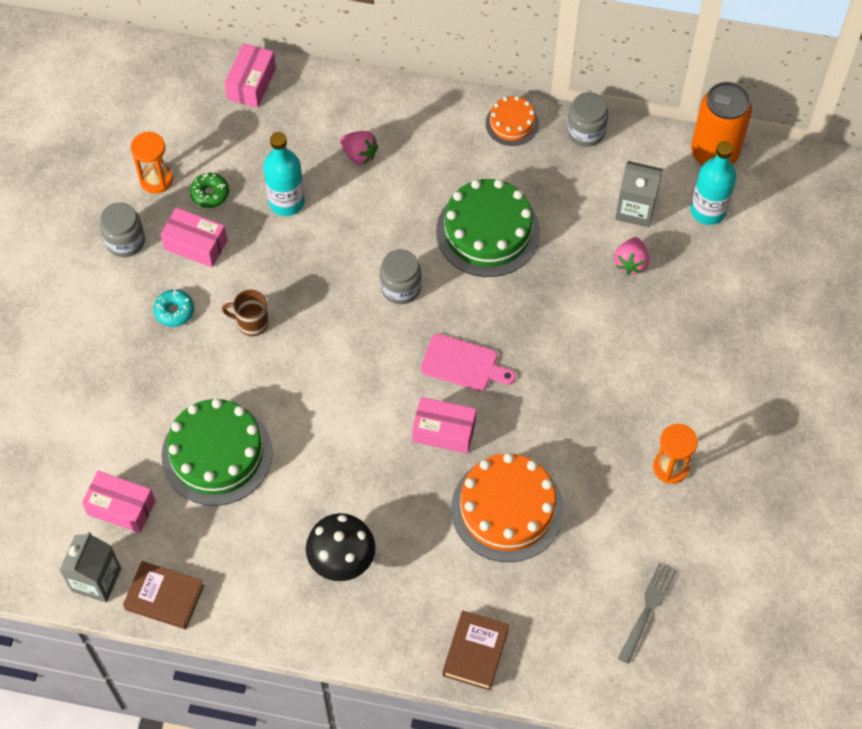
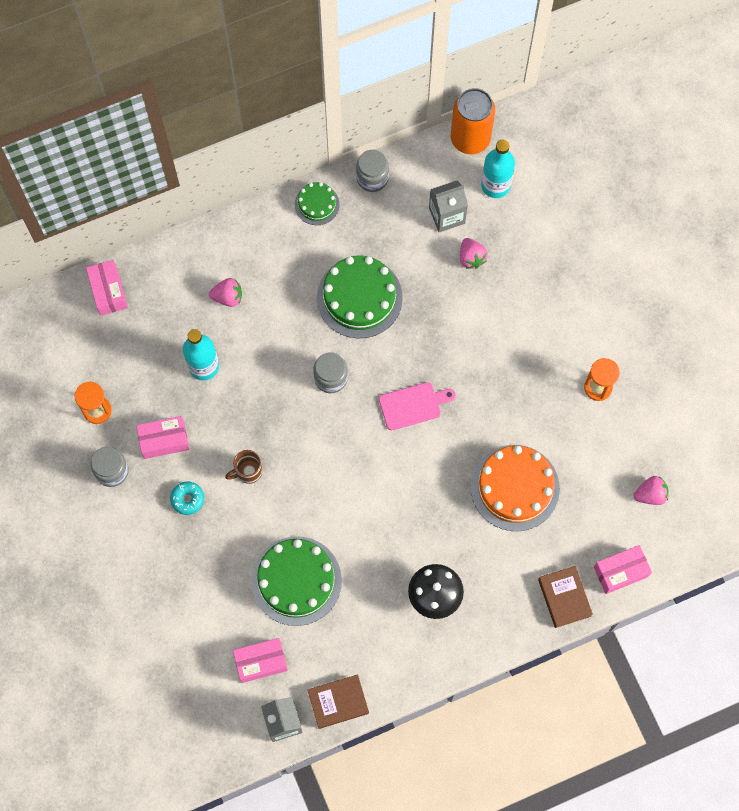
camera: 35 degrees left, 10 degrees up
green donut [190,173,229,208] -> none
pink box [412,397,477,454] -> pink box moved to [594,545,652,594]
orange cake [486,96,539,146] -> green cake [295,182,339,225]
grey fork [618,563,677,664] -> pink strawberry [634,476,669,505]

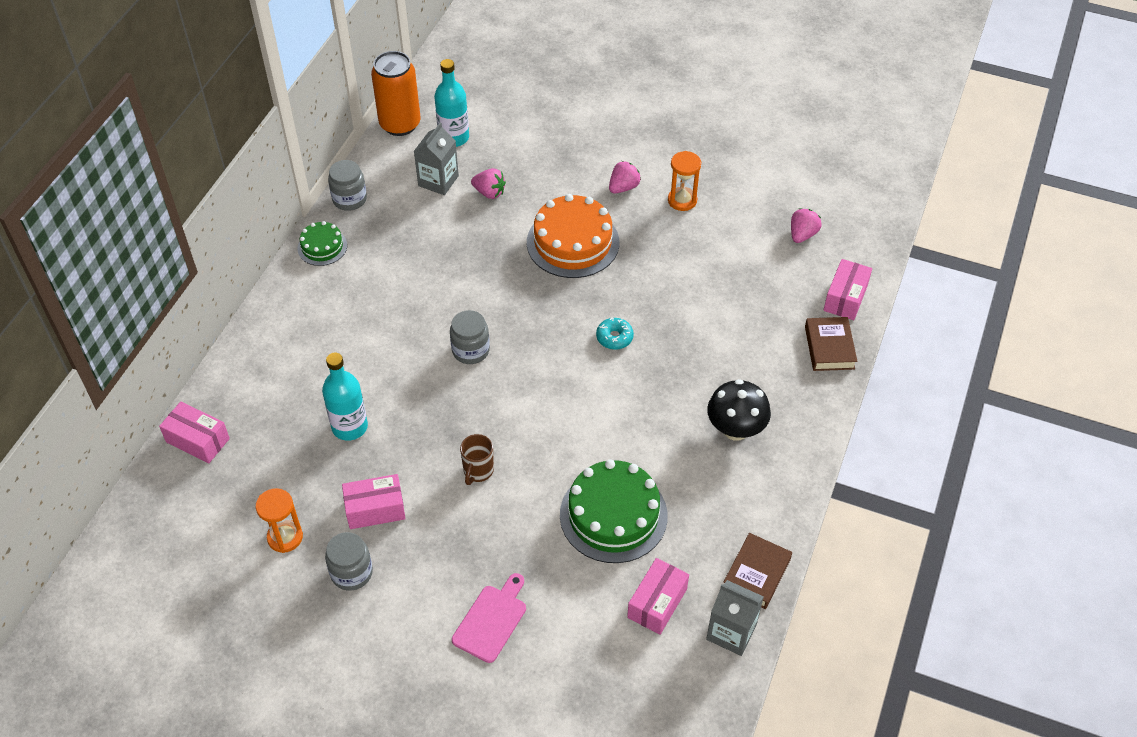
camera: 45 degrees left, 20 degrees down
pink box [136,416,189,459] -> pink box turned 45 degrees clockwise [342,474,406,529]
turquoise donut [170,482,204,515] -> turquoise donut moved to [596,318,634,350]
pink strawberry [209,278,242,307] -> pink strawberry moved to [609,161,641,194]
green cake [317,255,403,338] -> none
pink cutting board [379,382,456,430] -> pink cutting board moved to [452,573,526,663]
orange cake [471,445,560,531] -> orange cake moved to [527,194,619,278]
brown book [538,566,593,628] -> brown book turned 60 degrees clockwise [805,317,857,371]

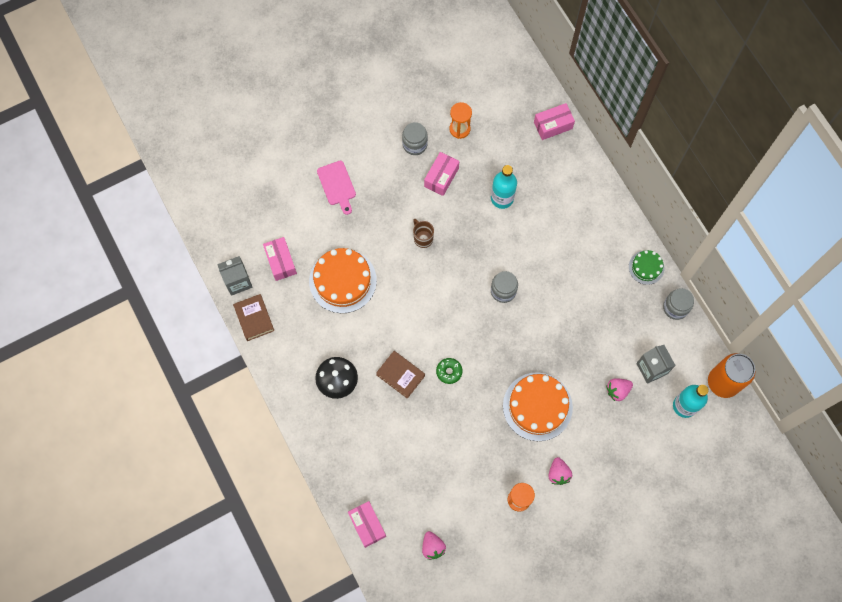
camera: 130 degrees right, 20 degrees up
green cake [560,459,668,563] -> orange cake [309,248,377,313]
turquoise donut [596,318,634,350] -> green donut [436,358,462,384]
brown book [805,317,857,371] -> brown book moved to [376,351,425,399]

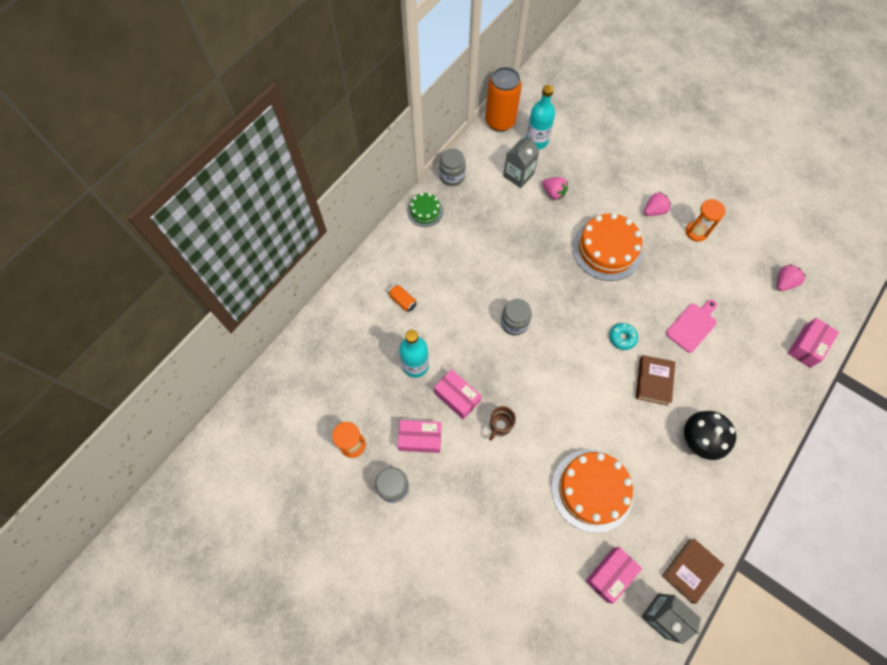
camera: 115 degrees left, 5 degrees down
pink cutting board [317,161,356,215] -> pink cutting board moved to [666,299,717,353]
green donut [436,358,462,384] -> turquoise donut [609,323,638,350]
pink box [534,103,575,140] -> pink box moved to [434,369,481,419]
none -> orange can [388,284,417,312]

